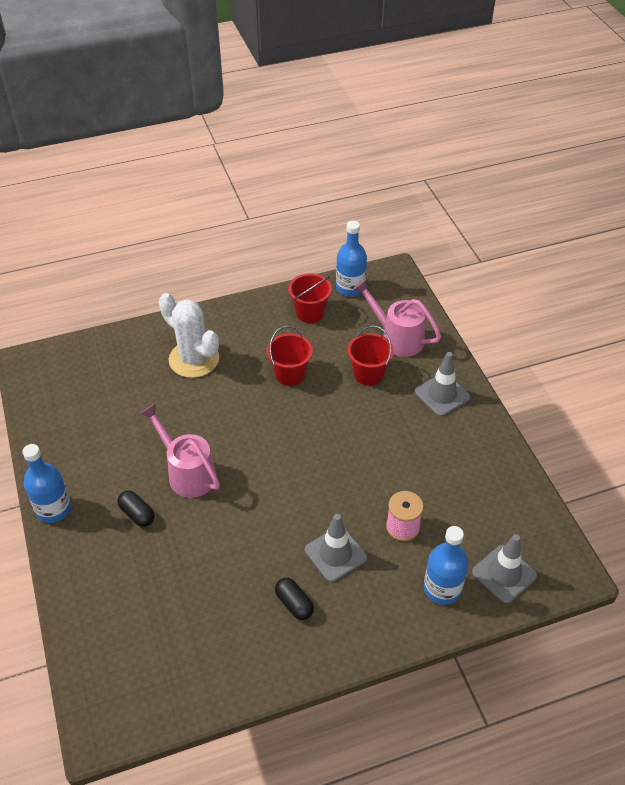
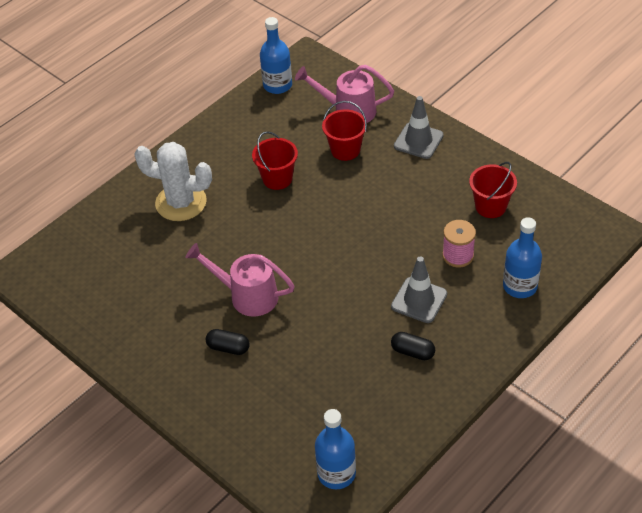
camera: 25 degrees left, 0 degrees up
blue bottle [22,444,72,523] -> blue bottle moved to [315,409,356,489]
red bucket [288,273,332,323] -> red bucket moved to [469,162,517,218]
grey traffic cone [472,534,537,604] -> none

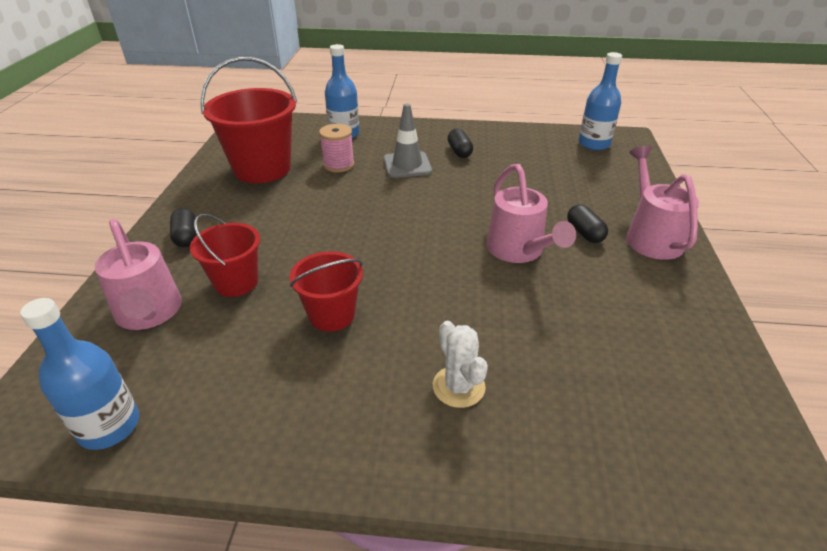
camera: 130 degrees left, 10 degrees down
white cactus [134,142,212,221] -> white cactus [433,321,488,408], size x0.59
grey traffic cone [394,96,444,159] -> black capsule [170,208,197,247]
red bucket [469,162,517,218] -> red bucket [200,57,297,183], size x1.73
none -> pink watering can [626,146,699,260]

